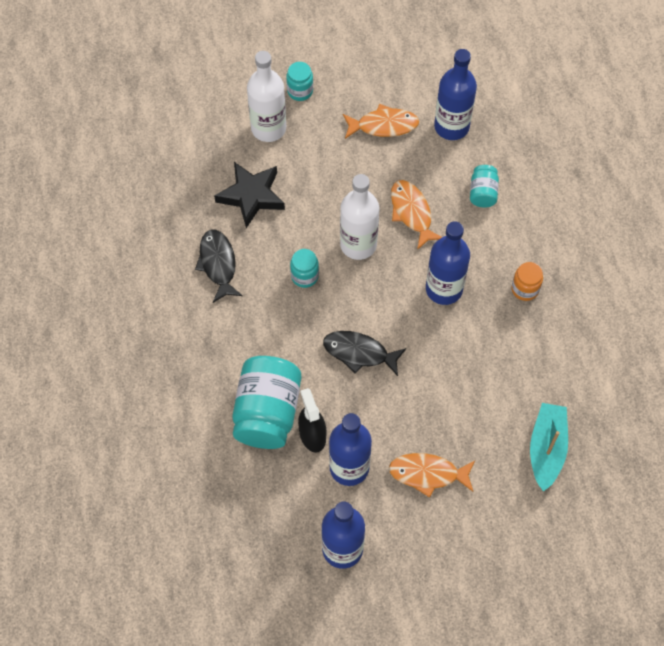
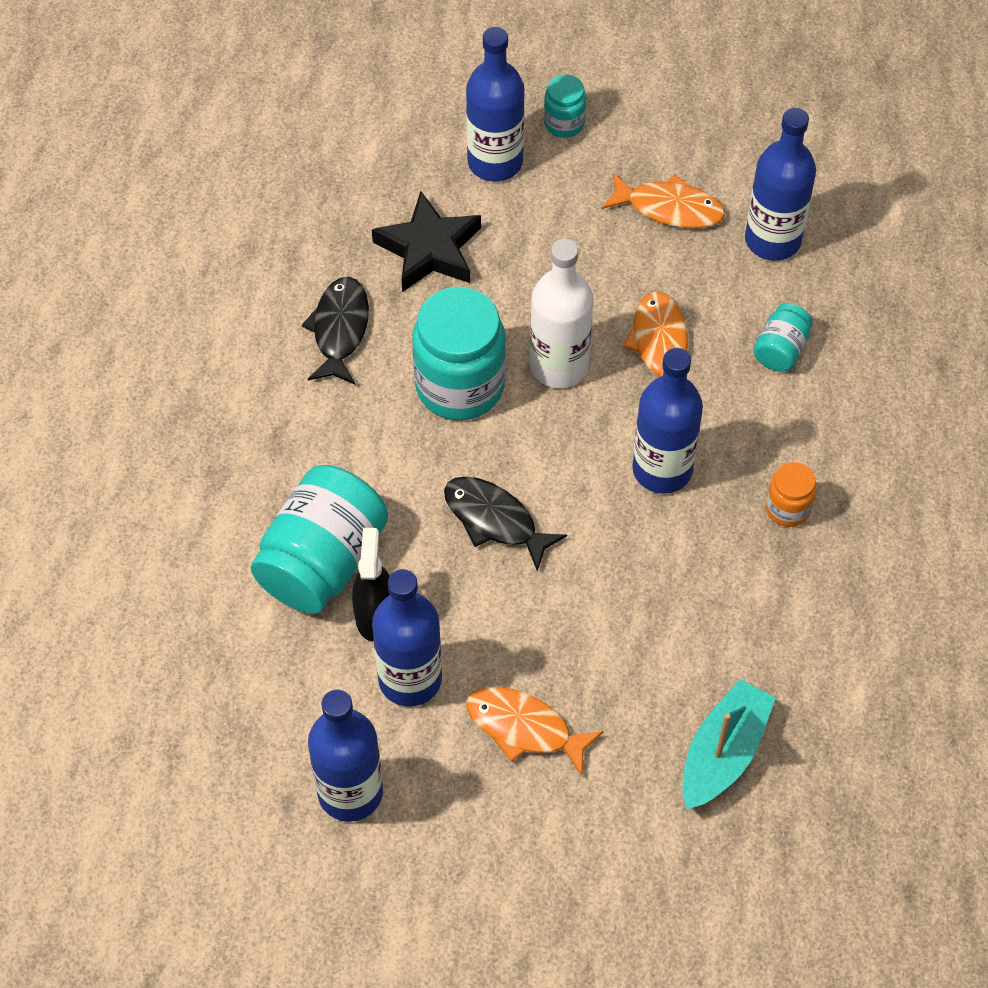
camera: 20 degrees right, 5 degrees down
white bottle [247,51,286,142] -> blue bottle [466,27,525,182]
turquoise jar [290,249,319,288] -> turquoise jar [412,287,506,421], size x2.03

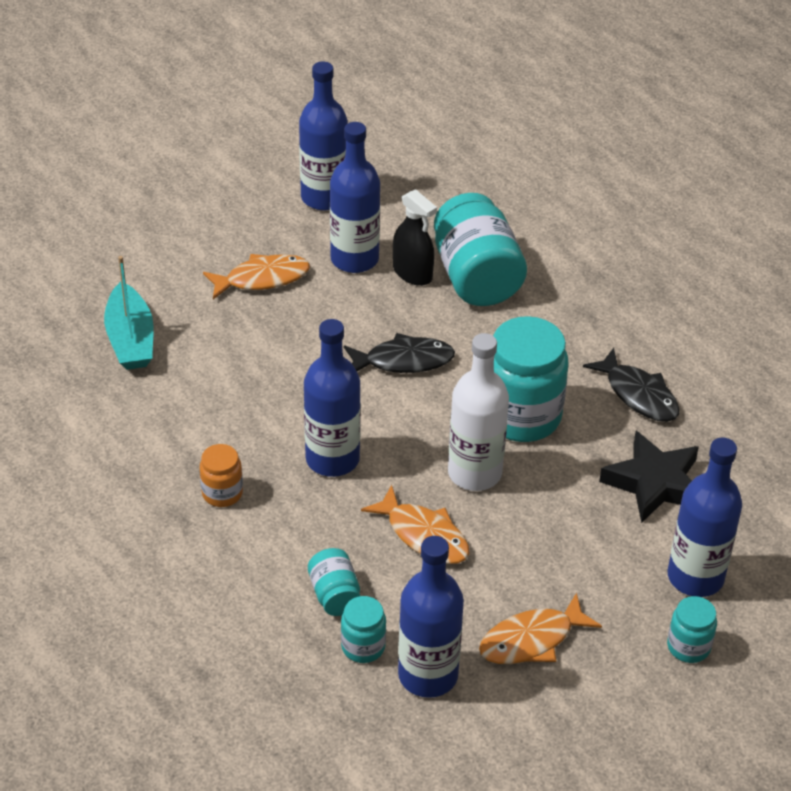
camera: 135 degrees right, 15 degrees down
none -> turquoise jar [341,596,386,663]

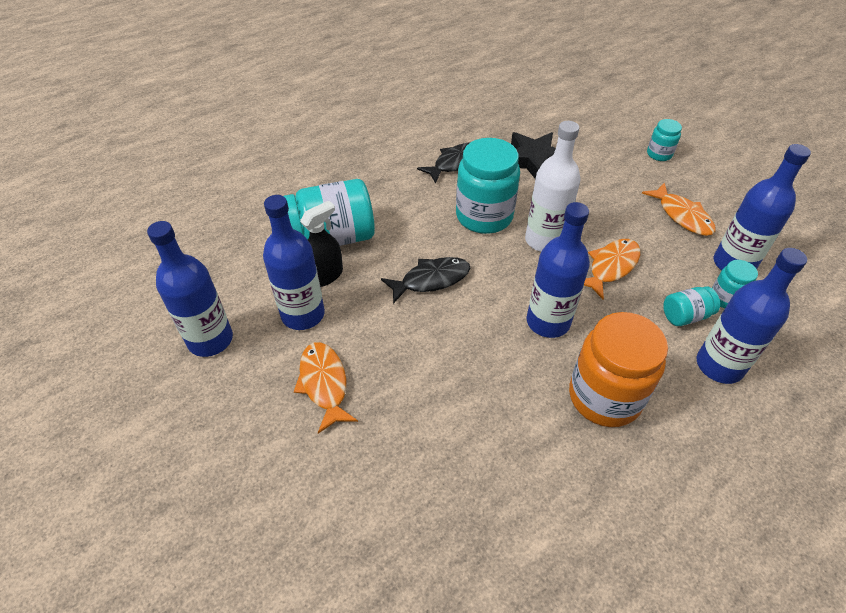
camera: 90 degrees left, 5 degrees up
turquoise boat [104,256,153,370] -> none
orange jar [200,444,243,507] -> orange jar [569,312,668,427], size x2.03
black fish [344,333,455,373] -> black fish turned 75 degrees clockwise [381,257,470,304]
blue bottle [667,438,742,597] -> blue bottle moved to [697,248,807,384]

